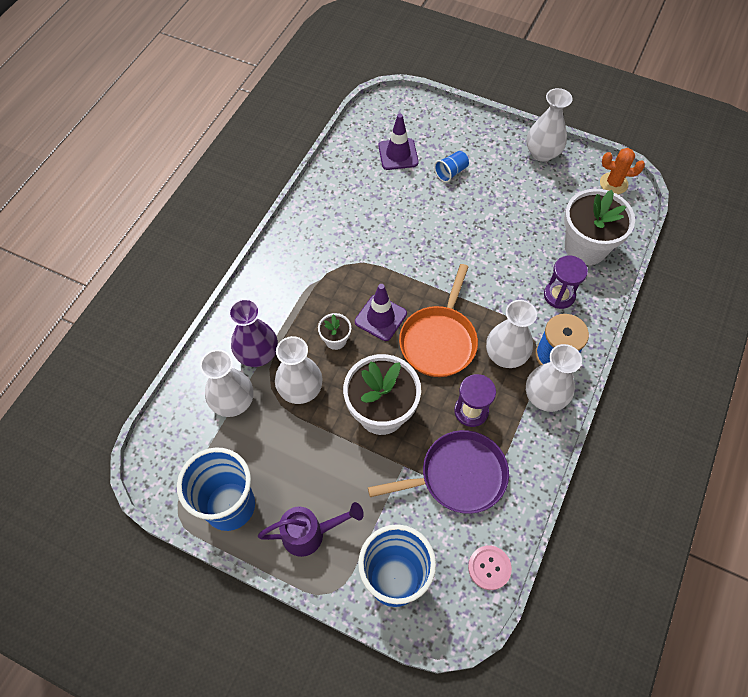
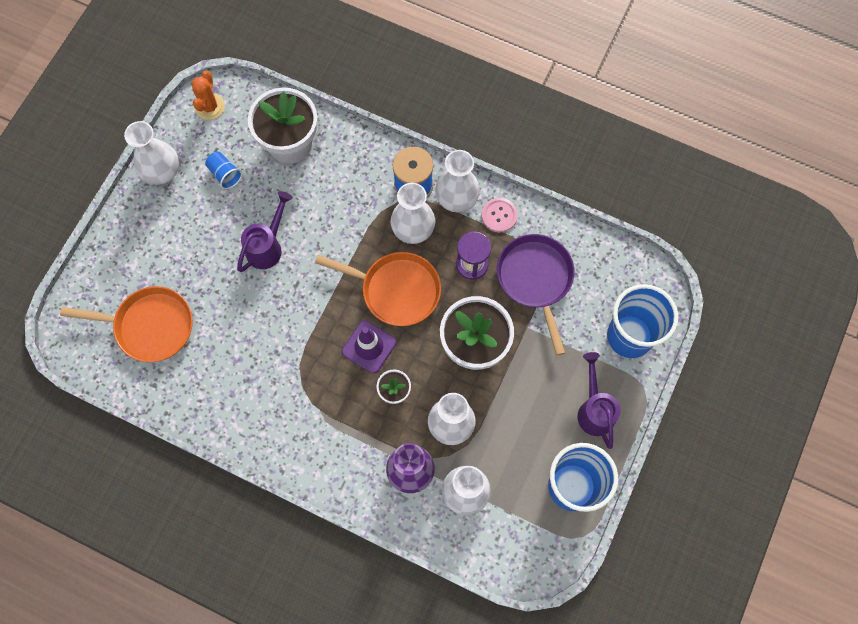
camera: 90 degrees left, 10 degrees up
purple traffic cone [378,114,419,170] -> orange pan [60,286,193,362]
blue cup [434,151,469,182] -> blue cup moved to [205,152,242,189]
pink button [468,546,512,590] -> pink button moved to [482,198,518,232]
purple hourglass [544,256,588,309] -> none
none -> purple watering can [237,191,293,272]

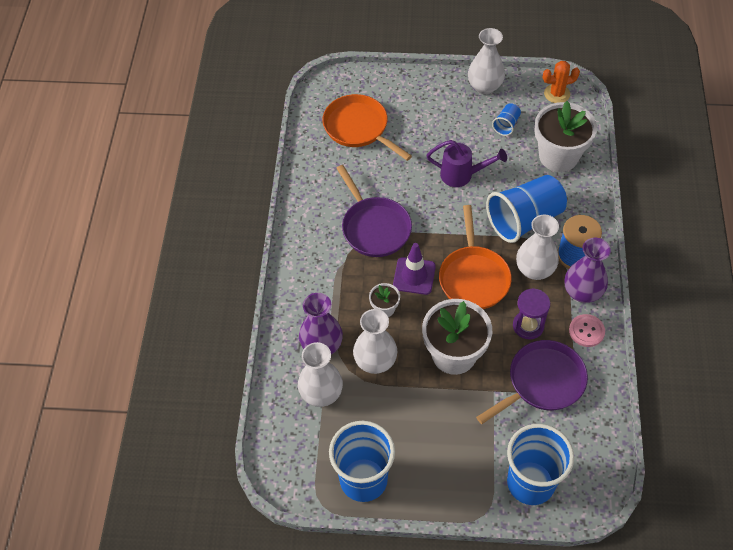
camera: 70 degrees right, 15 degrees down
orange pan [60,286,193,362] -> orange pan turned 150 degrees clockwise [322,94,412,161]
white vase [435,150,480,212] -> purple vase [564,238,611,303]
purple watering can [578,352,621,449] -> none
none -> purple pan [336,165,412,257]
none -> blue cup [486,175,567,243]

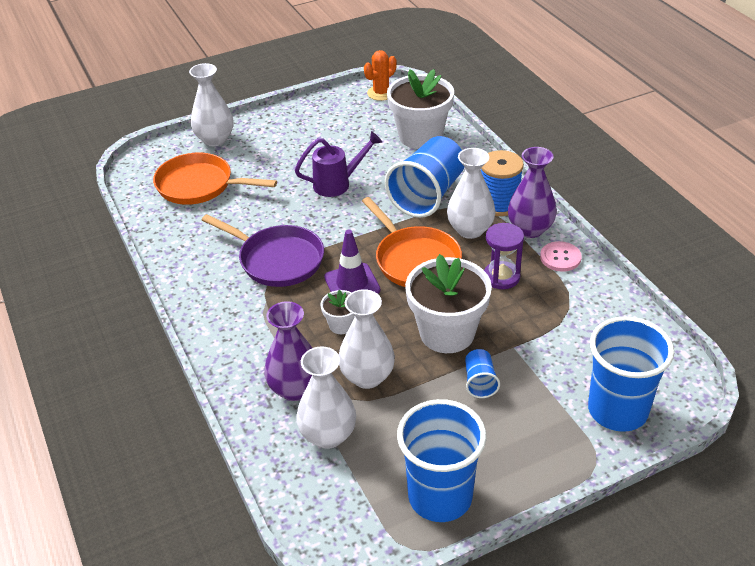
camera: 30 degrees left, 15 degrees down
white vase [468,28,505,95] -> white vase moved to [189,63,233,146]
purple pan [476,340,588,424] -> none
blue cup [492,103,521,136] -> blue cup moved to [465,349,500,398]

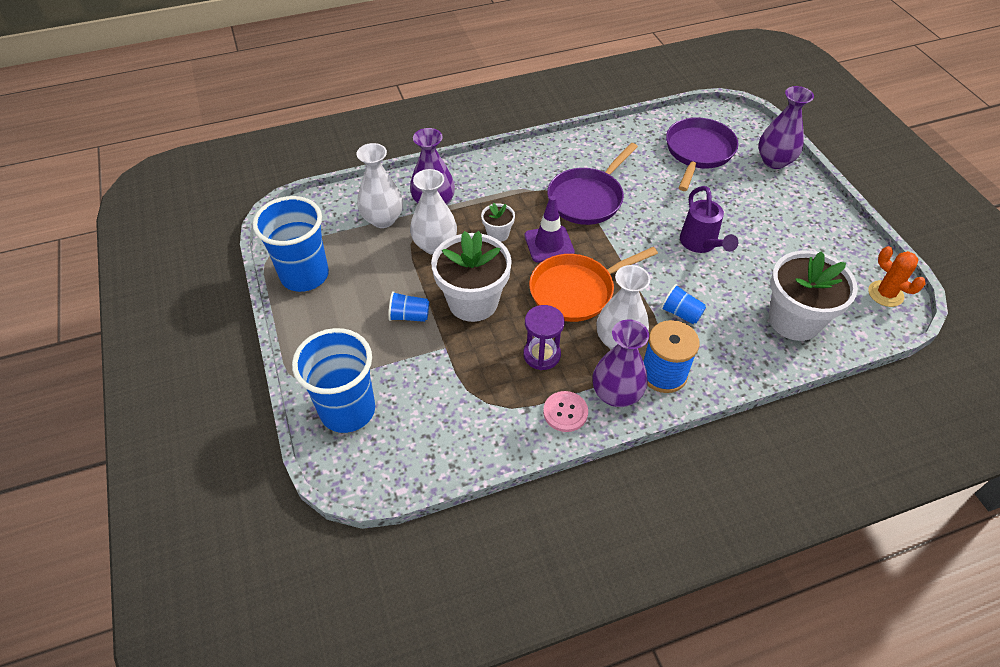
camera: 95 degrees right, 10 degrees up
orange pan [153,153,277,205] -> purple pan [666,117,739,191]
white vase [189,63,233,146] -> purple vase [758,86,814,169]
blue cup [385,136,464,218] -> blue cup [660,284,706,324], size x0.45

